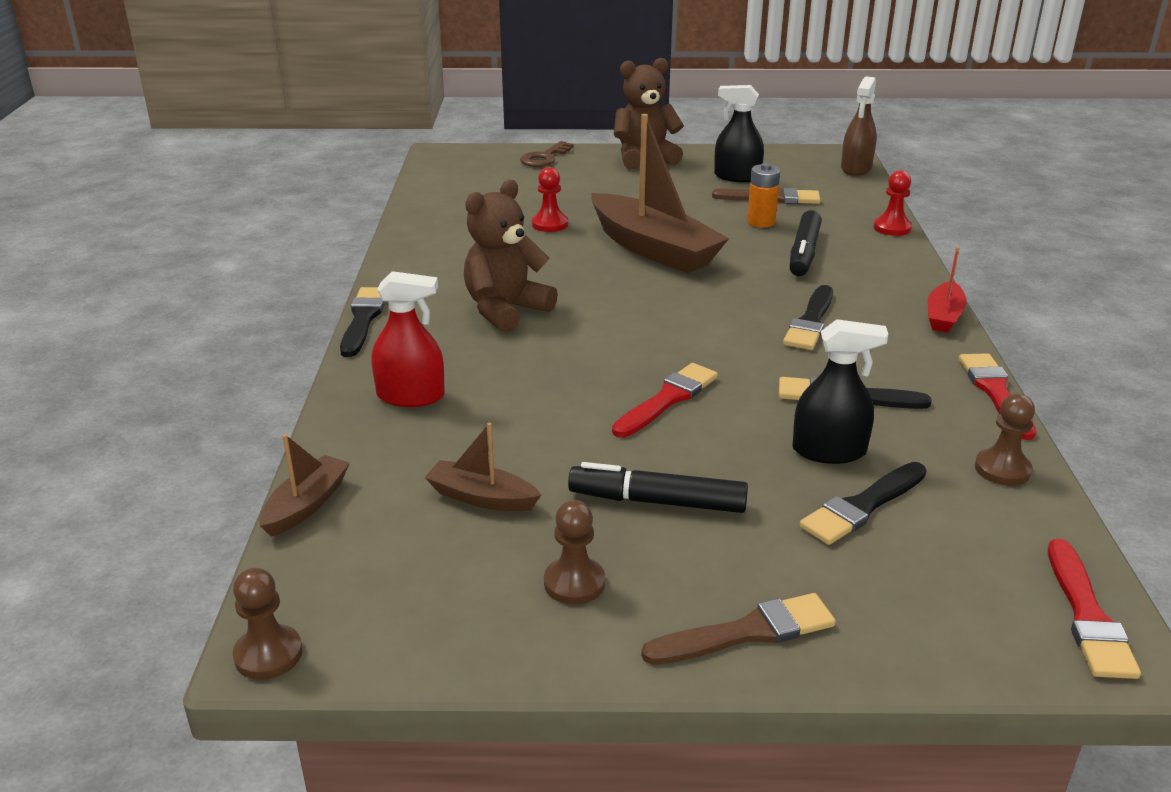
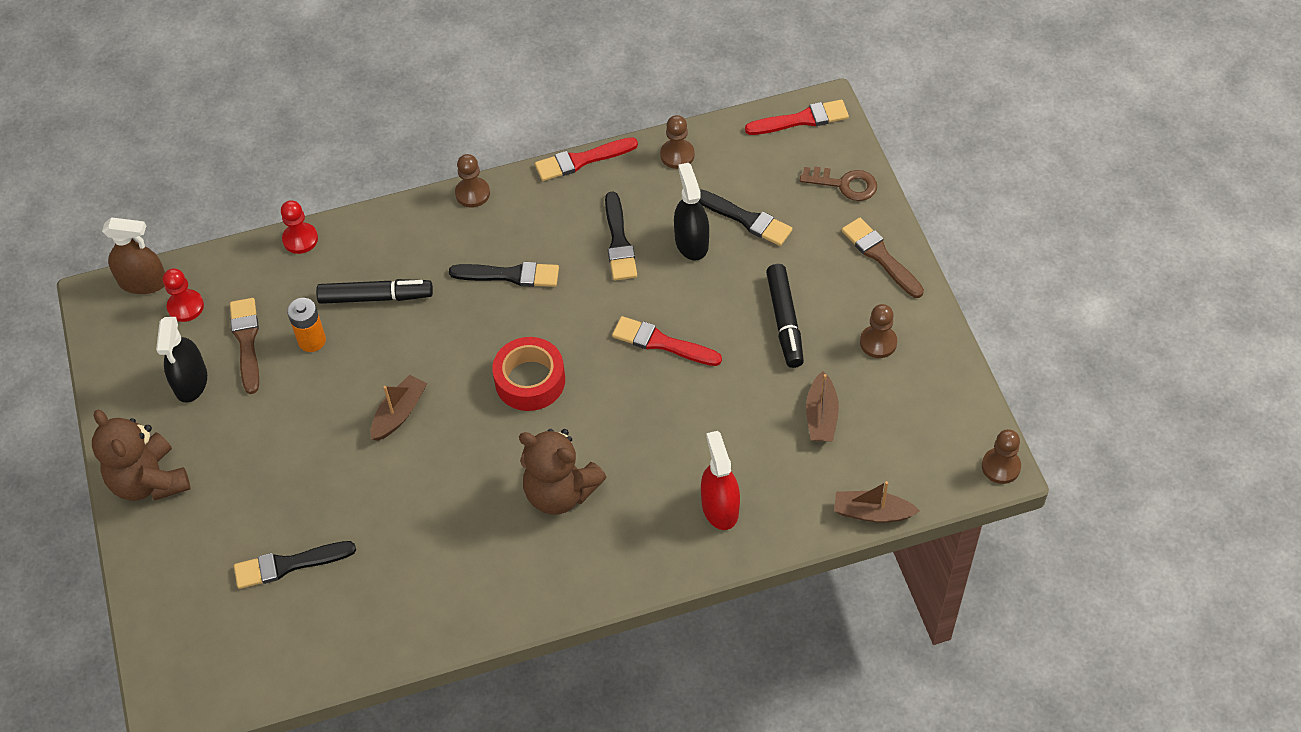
camera: 105 degrees left, 25 degrees up
black brush [340,287,385,357] -> black brush moved to [234,541,356,589]
brown key [520,141,574,167] -> brown key moved to [800,167,877,201]
red pawn [532,167,568,232] -> red pawn moved to [163,269,204,322]
brown boat [591,114,729,273] -> brown boat [370,375,427,441], size x0.48
red boat [928,247,967,333] -> brown pawn [455,154,490,208]
none -> red tape [492,337,565,411]

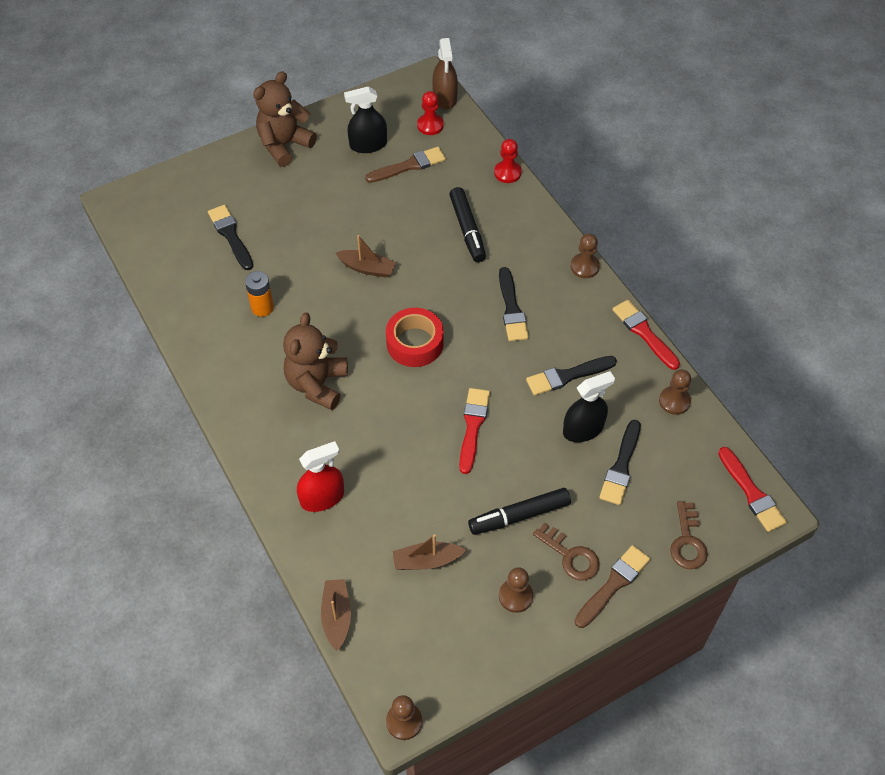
camera: 75 degrees right, 0 degrees up
orange battery [287,298,326,352] -> orange battery moved to [245,271,274,317]
none -> brown key [533,523,600,581]

